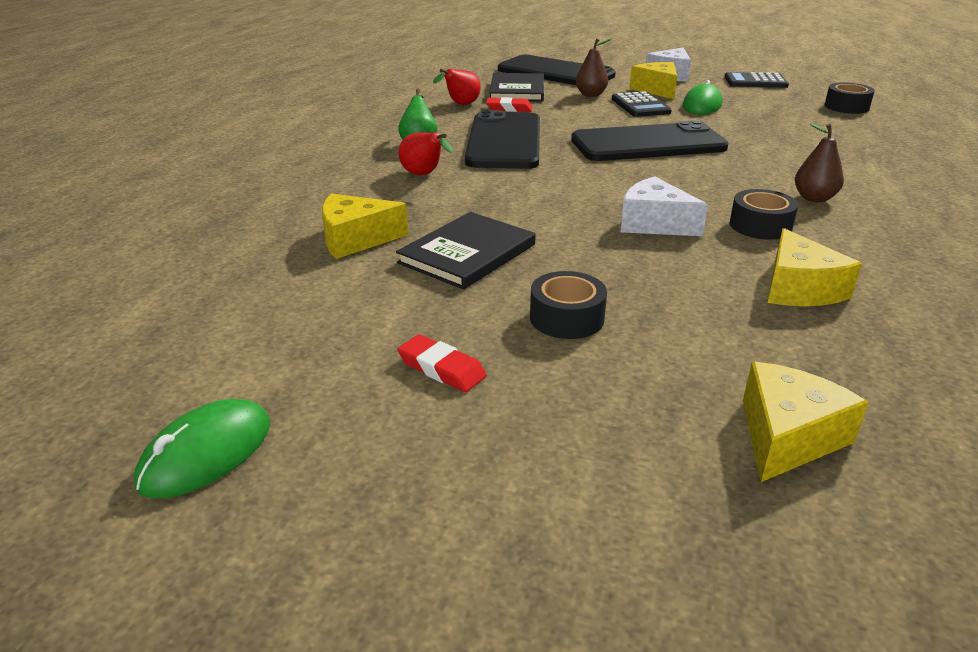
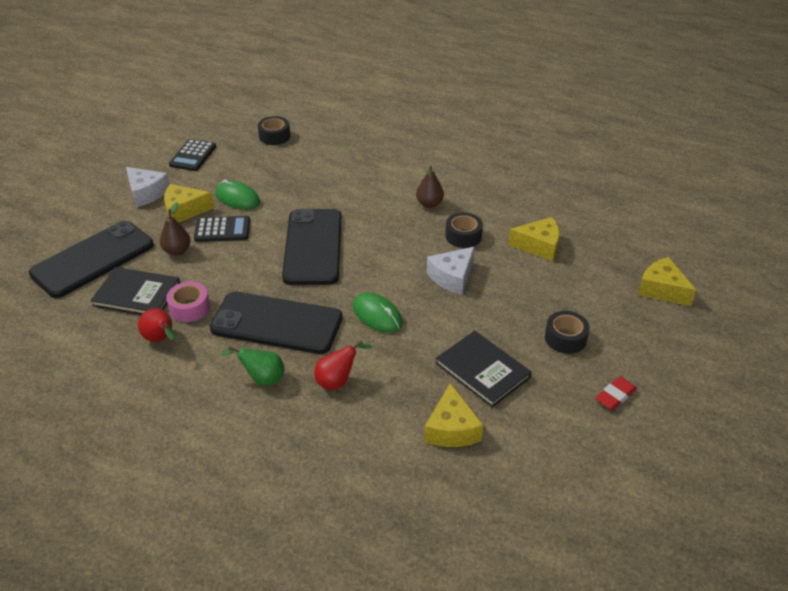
camera: 80 degrees left, 10 degrees up
green mouse [134,399,270,498] -> green mouse moved to [353,293,403,333]
red eraser [486,97,533,112] -> pink tape [166,282,210,322]

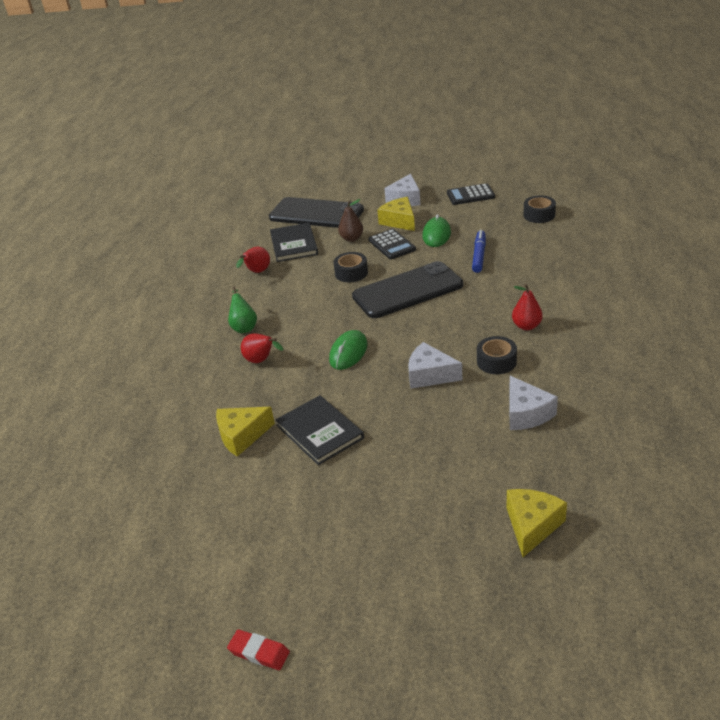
camera: 70 degrees right, 5 degrees down
pink tape [166,282,210,322] -> none
black phone [210,292,343,354] -> none
brown pear [416,166,444,208] -> red pear [512,284,543,330]
black book [436,331,532,408] -> black book turned 60 degrees counterclockwise [275,395,364,465]
yellow cheese [508,217,560,261] -> white cheese [509,376,558,430]
black tape [545,311,590,354] -> black tape moved to [333,252,368,282]
red eraser [595,377,637,410] -> red eraser moved to [227,629,290,670]
none -> blue marker [472,230,486,273]

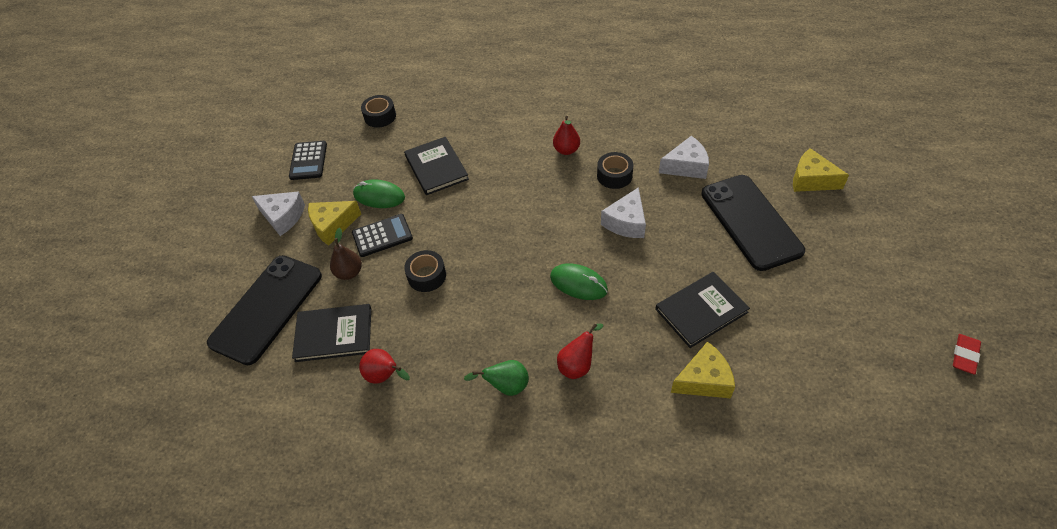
camera: 85 degrees left, 15 degrees up
yellow cheese [216,407,275,457] -> yellow cheese turned 90 degrees counterclockwise [671,342,735,398]
black phone [352,261,463,318] -> black phone moved to [701,175,805,271]
blue marker [472,230,486,273] -> black book [404,137,469,195]

